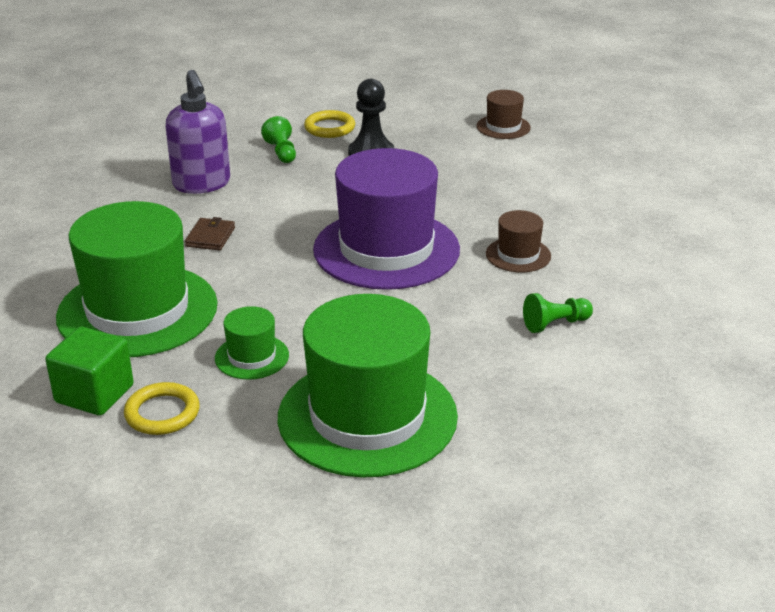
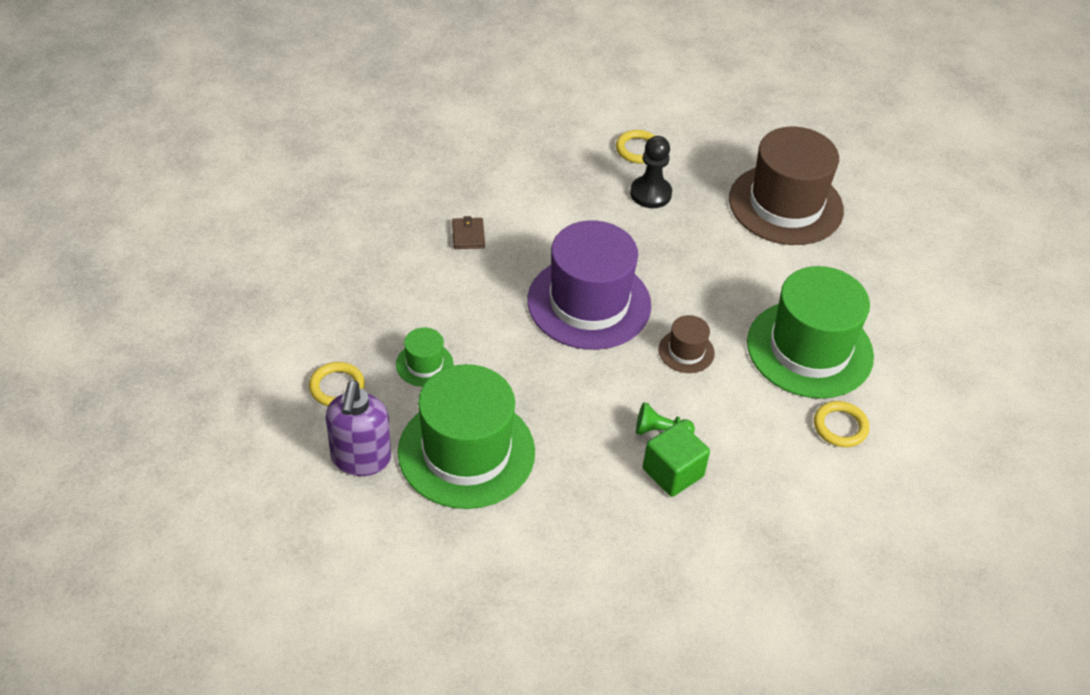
camera: 25 degrees right, 15 degrees up
green cube [45,327,134,416] -> green cube moved to [643,422,710,497]
green hat [56,201,217,357] -> green hat moved to [747,266,874,399]
purple soap dispenser [165,70,230,194] -> purple soap dispenser moved to [326,380,391,476]
brown wallet [185,217,235,250] -> brown wallet turned 45 degrees counterclockwise [452,216,485,249]
green pawn [261,116,296,163] -> none
brown hat [477,90,531,139] -> brown hat [729,127,844,245], size x2.27
none -> yellow ring [814,401,869,447]

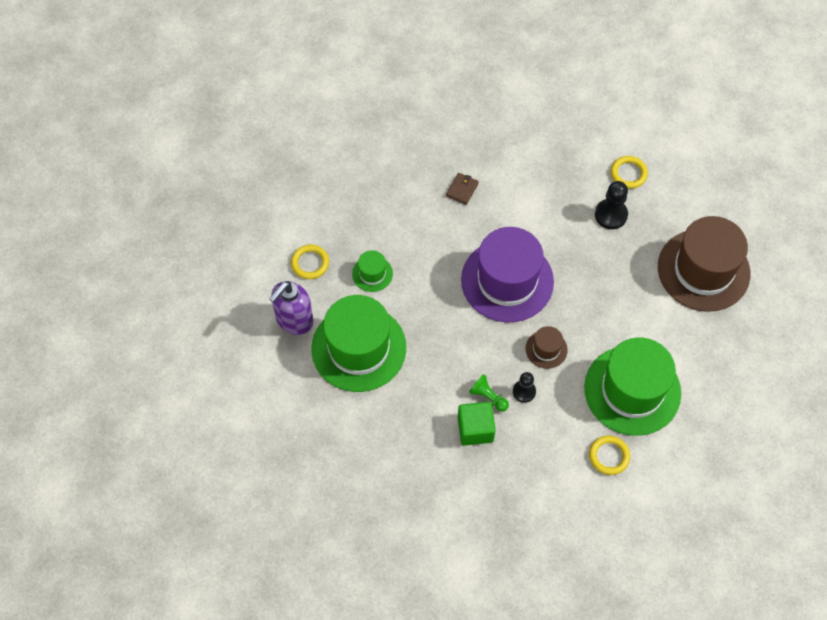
camera: 35 degrees right, 15 degrees up
none -> black pawn [513,372,536,403]

